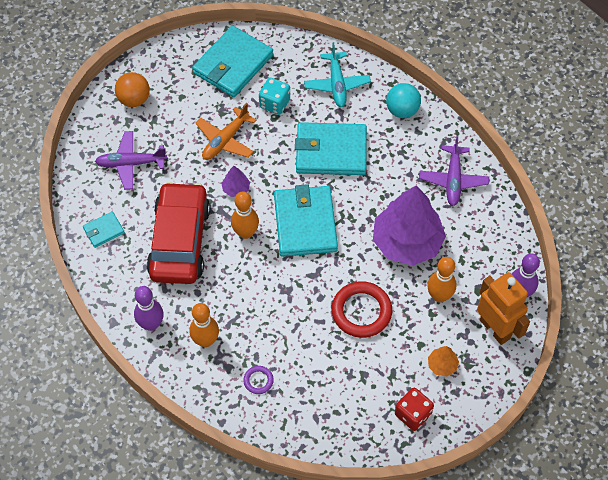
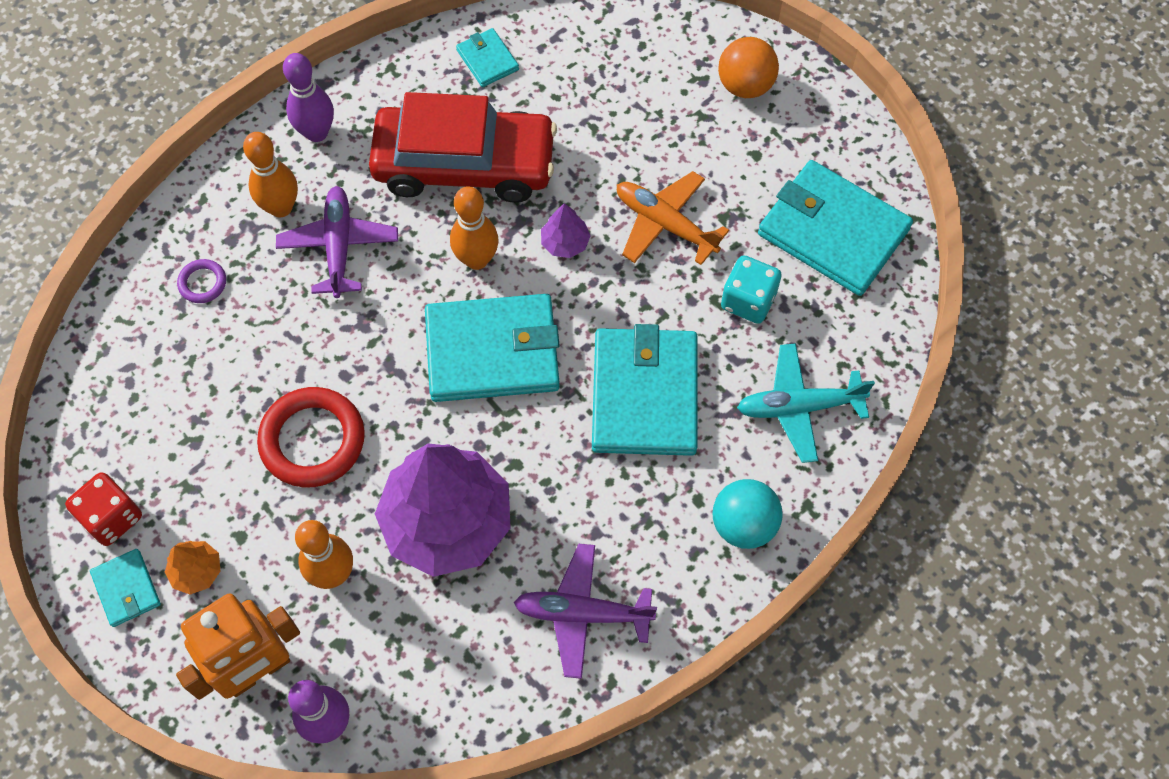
camera: 90 degrees right, 5 degrees up
purple plane [95,131,167,190] -> purple plane moved to [276,186,398,298]
none -> turquoise wallet [90,549,161,627]

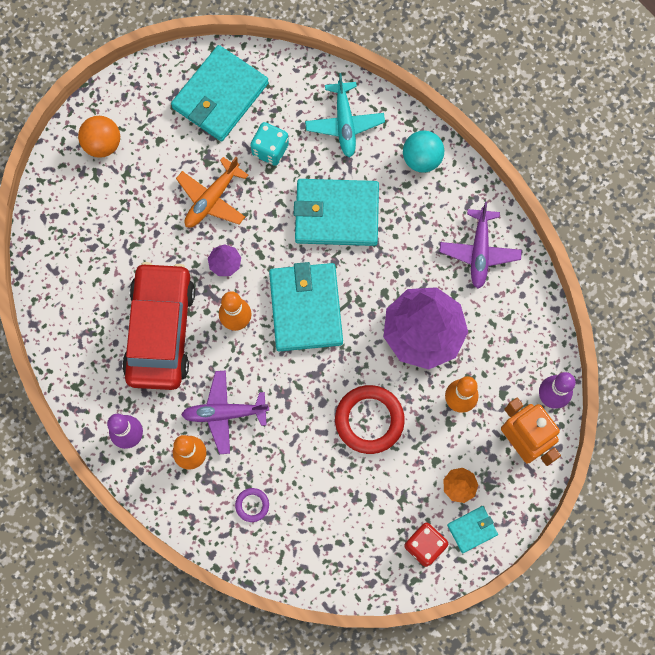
camera: 90 degrees left, 10 degrees up
turquoise wallet [456,28,519,87] -> none

